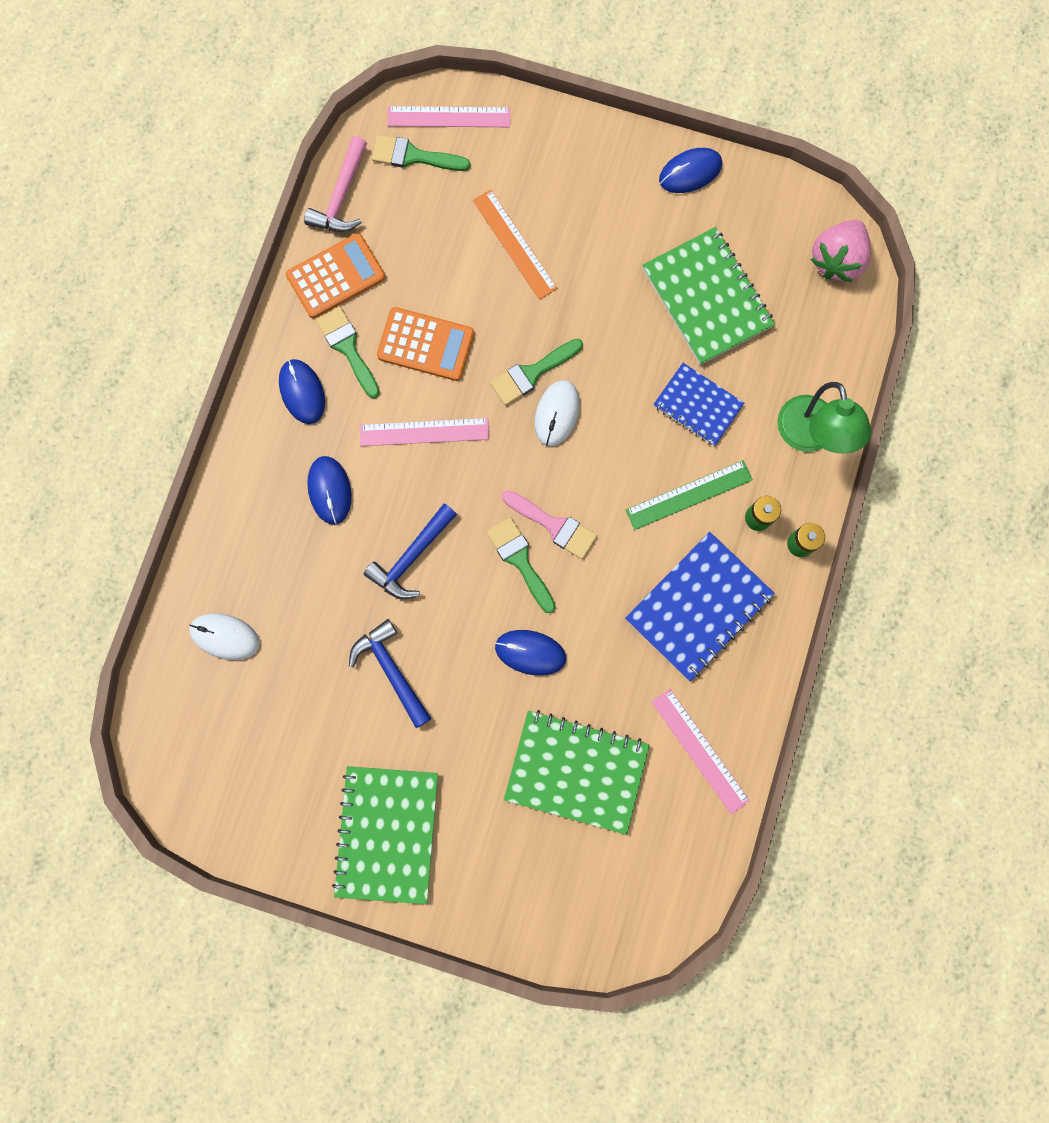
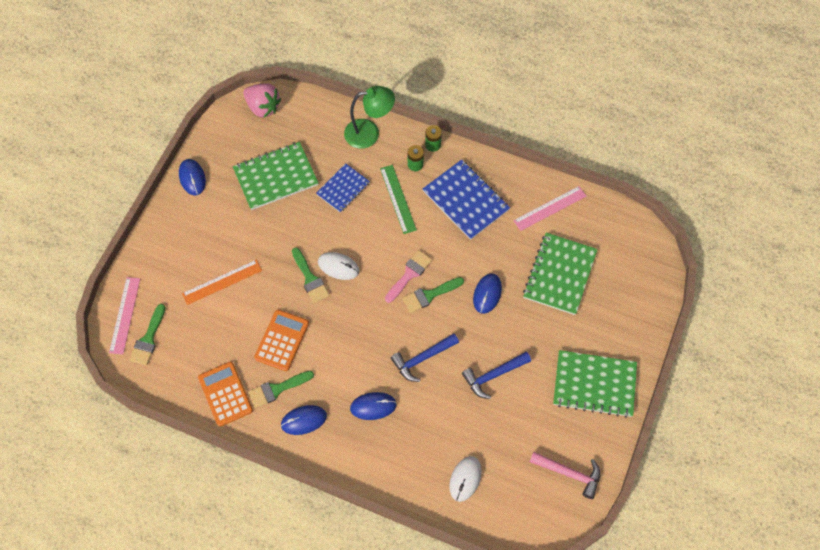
camera: 85 degrees left, 15 degrees down
pink hammer [304,136,367,232] -> pink hammer moved to [530,452,600,499]
pink ruler [360,418,489,446] -> none
blue hammer [364,503,457,599] -> blue hammer turned 105 degrees clockwise [391,334,459,382]

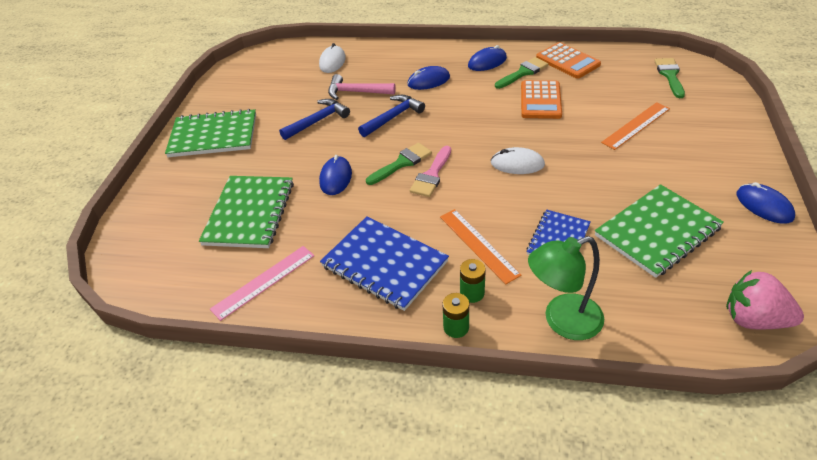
camera: 170 degrees right, 20 degrees down
pink ruler [109,277,140,355] -> none
green brush [292,247,330,303] -> none
green ruler [380,165,417,234] -> orange ruler [440,209,521,284]
pink hammer [530,452,600,499] -> pink hammer moved to [328,74,396,100]

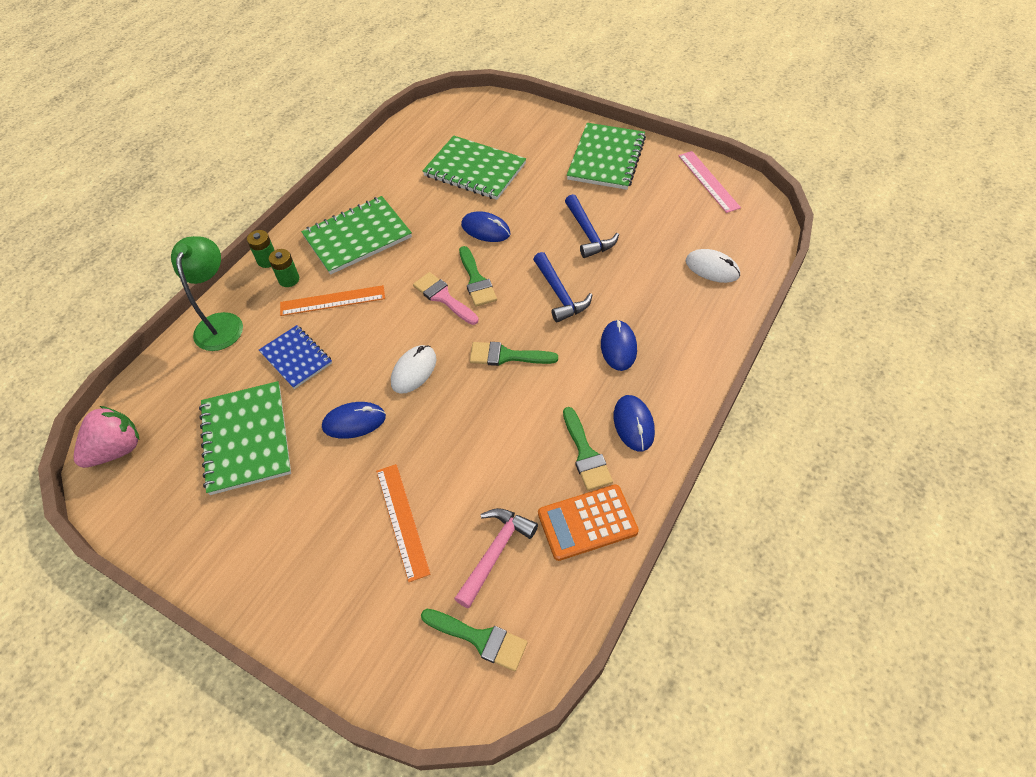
camera: 110 degrees right, 10 degrees up
pink ruler [210,246,315,321] -> pink ruler moved to [678,151,741,213]
blue notebook [320,216,449,311] -> green notebook [301,196,412,275]
pink hammer [328,74,396,100] -> pink hammer moved to [454,508,538,609]
orange calculator [521,80,562,119] -> none
blue mouse [737,182,795,224] -> blue mouse moved to [322,402,386,439]
none -> green brush [470,342,558,366]

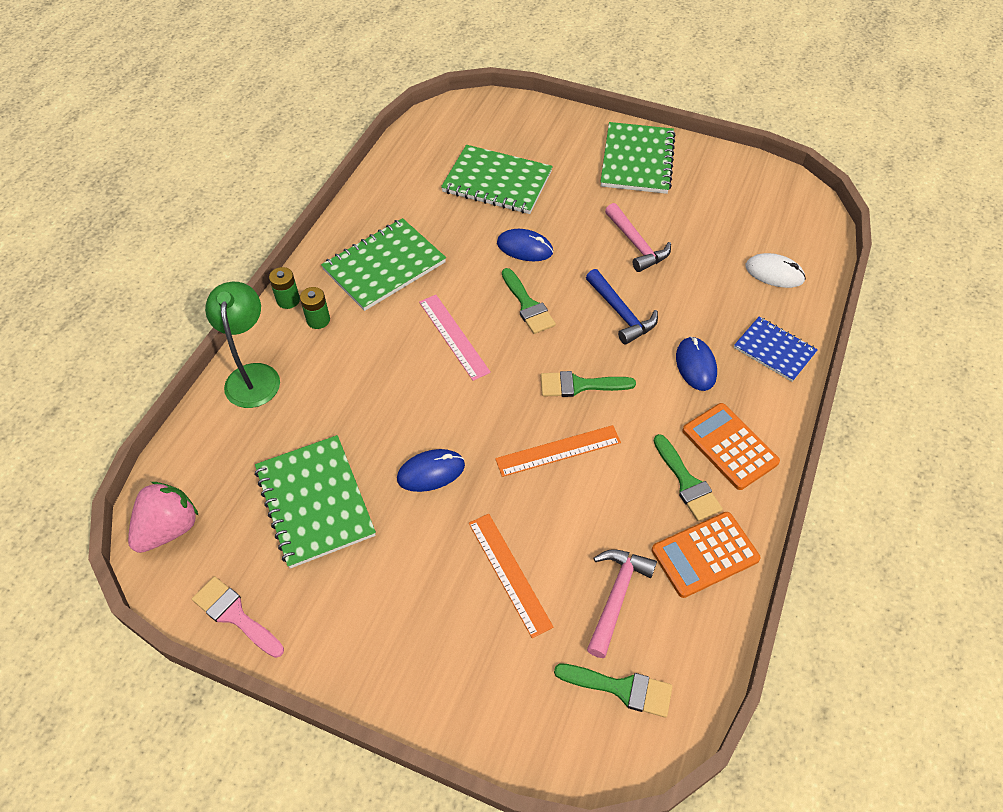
camera: 10 degrees left, 0 degrees up
blue notebook [259,325,332,389] -> blue notebook moved to [734,317,818,382]
orange ruler [280,285,385,316] -> orange ruler moved to [495,425,621,477]
white mouse [391,345,437,394] -> none
pink brush [413,272,479,325] -> pink brush moved to [192,576,284,658]
blue hammer [565,194,619,258] -> pink hammer [605,203,671,272]
blue mouse [614,395,655,452] -> orange calculator [682,403,780,490]
pink ruler [678,151,741,213] -> pink ruler moved to [419,295,491,381]

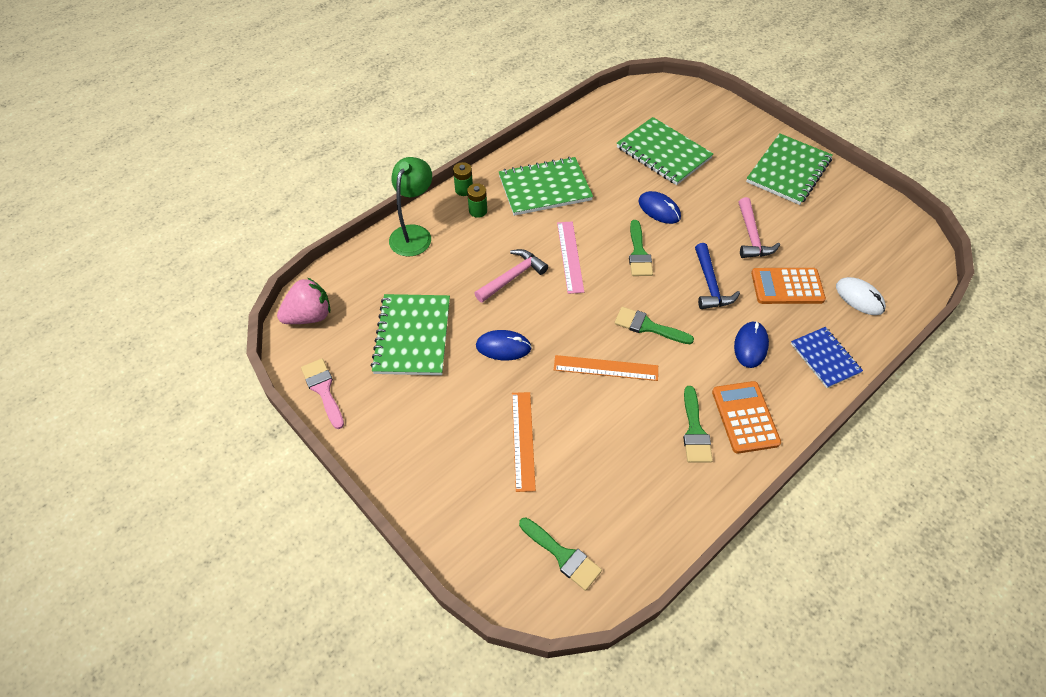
camera: 25 degrees right, 0 degrees up
pink hammer [587,550,657,658] -> pink hammer moved to [474,249,548,303]
orange calculator [652,512,761,598] -> orange calculator moved to [751,268,826,304]

